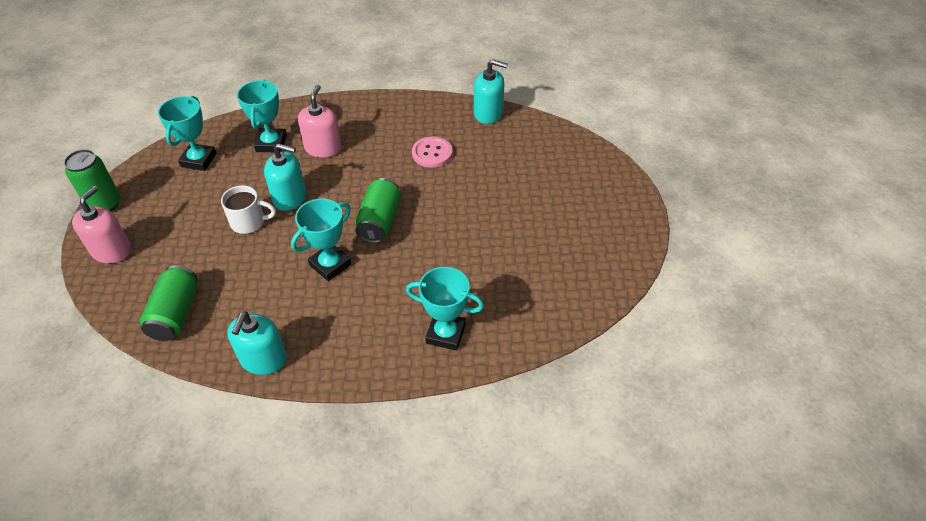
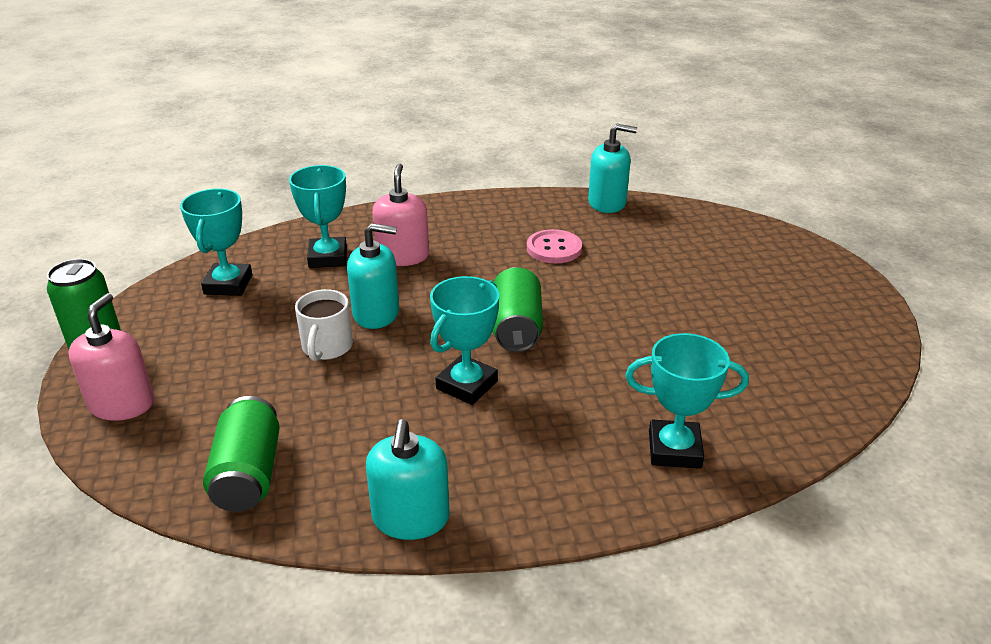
camera: 10 degrees left, 15 degrees down
white mug [221,185,276,234] -> white mug turned 105 degrees clockwise [295,289,353,361]

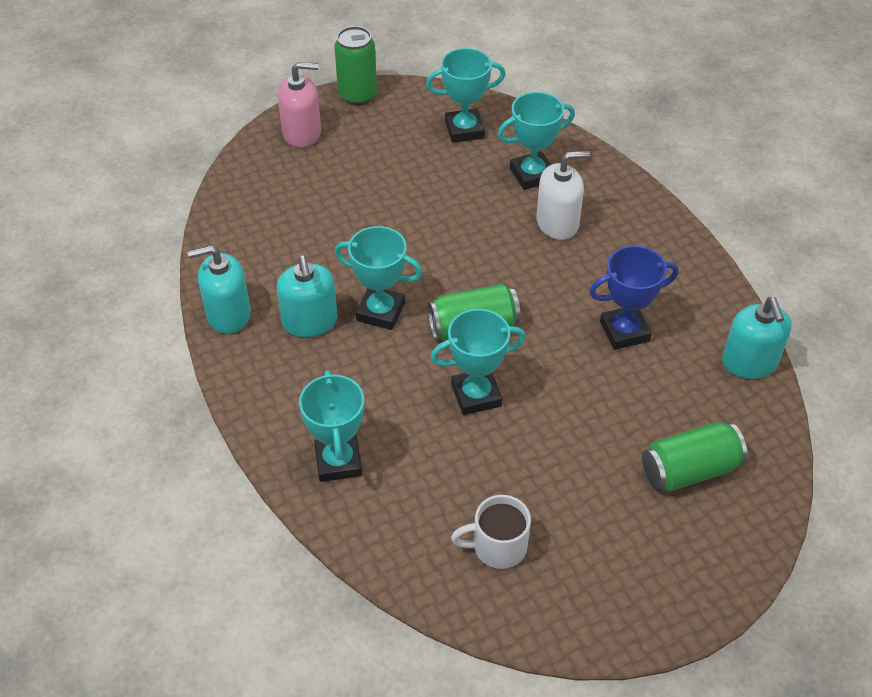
camera: 75 degrees right, 15 degrees up
green can [203,396,280,512] -> green can moved to [642,422,747,492]
white mug [295,289,353,361] -> white mug moved to [451,495,531,569]
turquoise soap dispenser [347,223,399,329] -> turquoise soap dispenser moved to [277,256,338,337]
pink soap dispenser [372,163,429,266] -> white soap dispenser [536,151,590,240]
pink button [527,229,582,263] -> blue trophy [589,246,678,350]
none -> turquoise trophy [430,309,526,415]

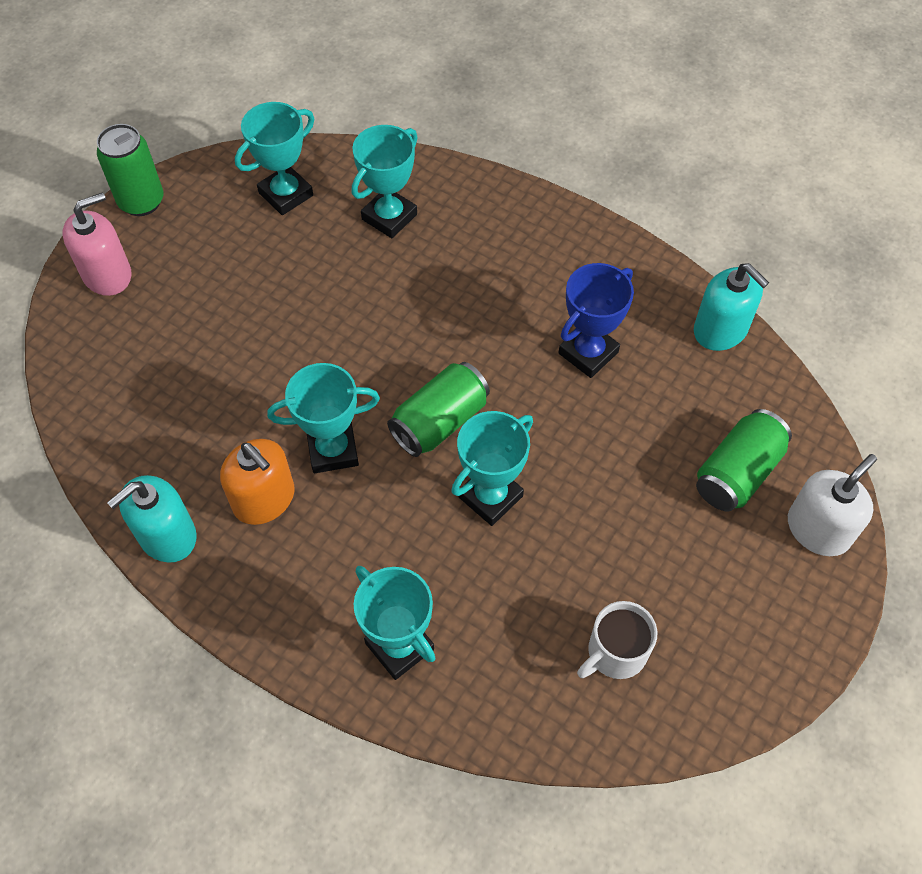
camera: 30 degrees left, 10 degrees up
turquoise soap dispenser [277,256,338,337] -> orange soap dispenser [220,439,294,525]
white soap dispenser [536,151,590,240] -> white soap dispenser moved to [788,454,877,556]

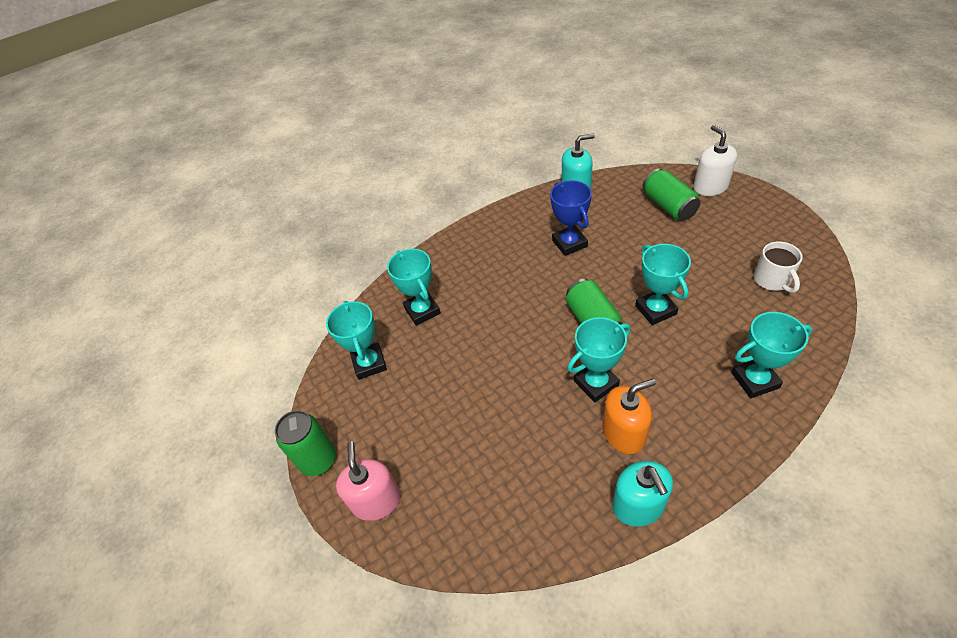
camera: 60 degrees left, 10 degrees down
turquoise trophy [267,363,380,473] -> turquoise trophy turned 45 degrees clockwise [568,317,631,402]

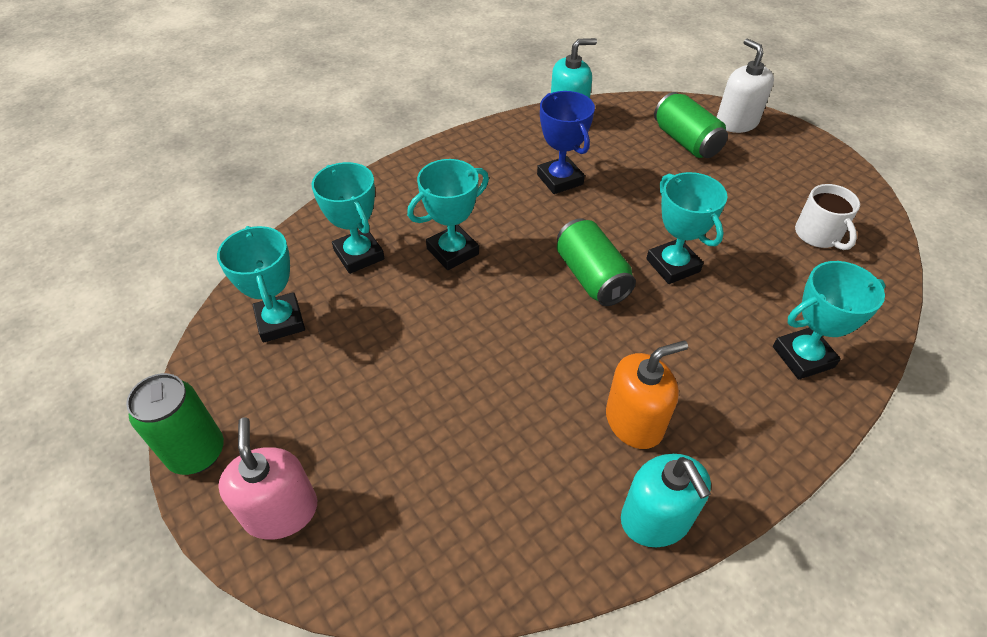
camera: 10 degrees left, 0 degrees up
turquoise trophy [568,317,631,402] -> turquoise trophy moved to [407,159,489,270]

